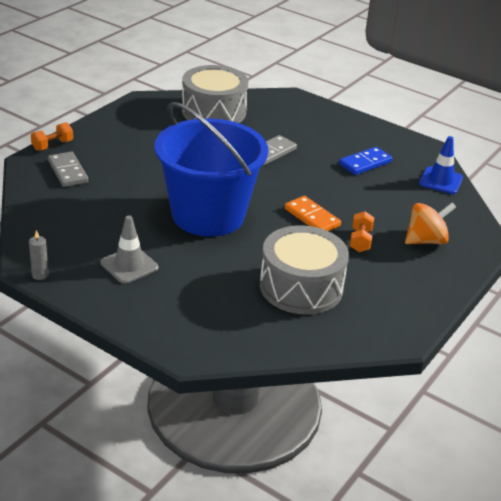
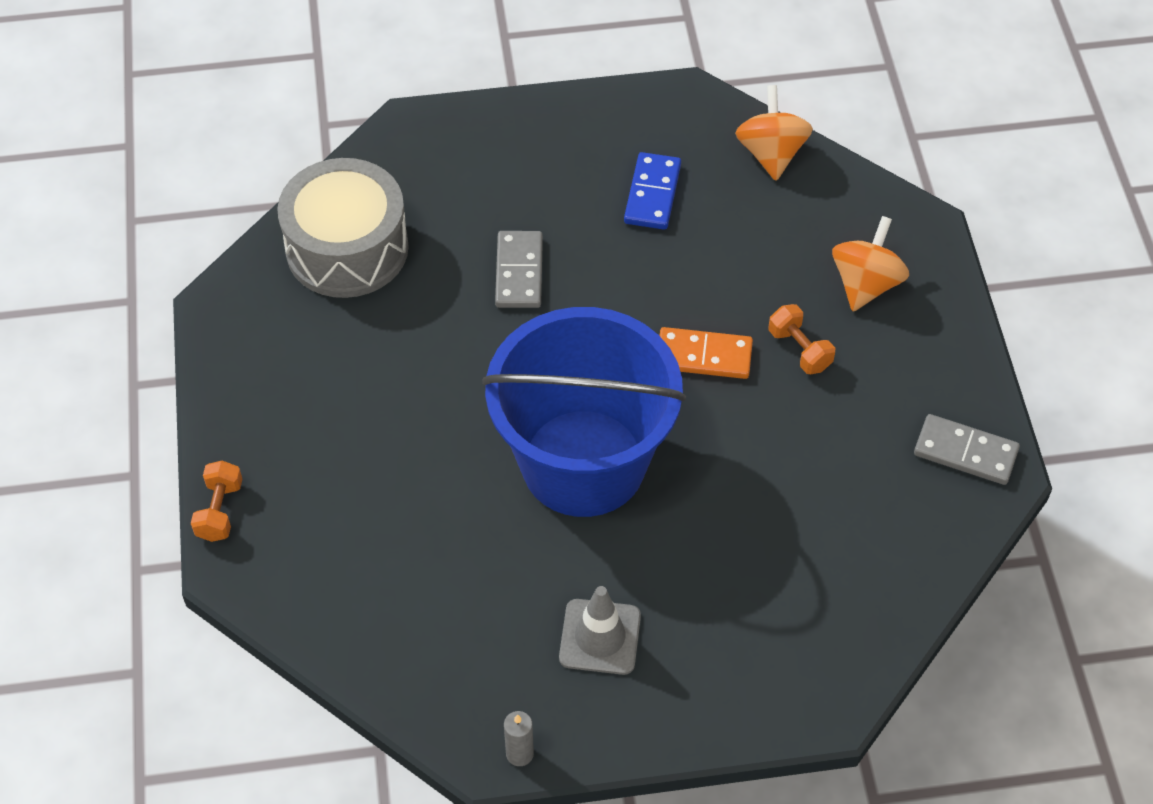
camera: 40 degrees left, 20 degrees up
grey domino [48,152,88,187] -> grey domino moved to [914,414,1020,485]
grey drum [260,225,349,315] -> none
blue traffic cone [419,136,463,194] -> orange spinning top [735,85,813,181]

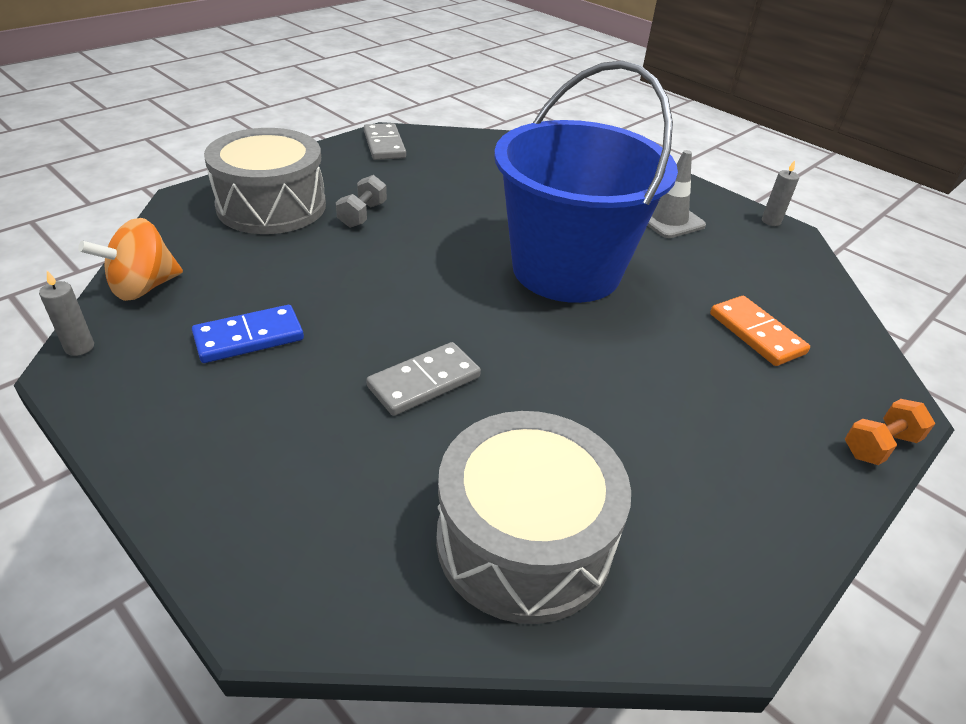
camera: 130 degrees left, 15 degrees down
orange domino [659,327,753,379] -> orange domino moved to [710,296,810,366]
orange dumbbell [769,304,835,374] -> grey dumbbell [336,175,387,228]
orange spinning top [832,216,909,312] -> grey drum [204,128,326,234]
none -> grey candle [39,271,94,356]

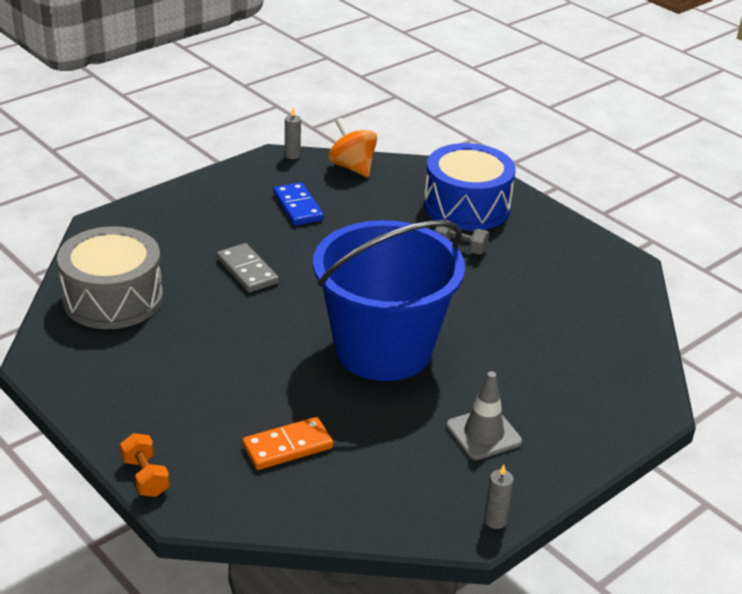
camera: 95 degrees right, 5 degrees down
grey drum [204,128,326,234] -> blue drum [424,143,516,230]
grey domino [364,123,406,160] -> none

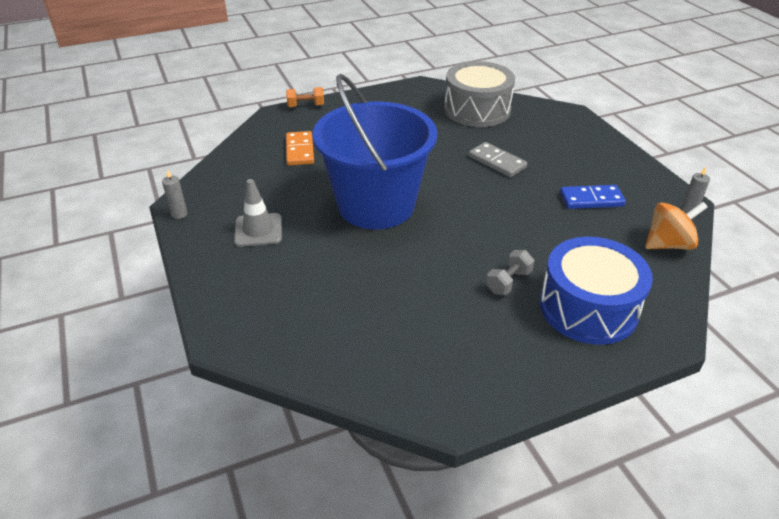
camera: 110 degrees right, 5 degrees up
grey domino [217,243,279,293] -> grey domino turned 60 degrees clockwise [469,142,527,177]

